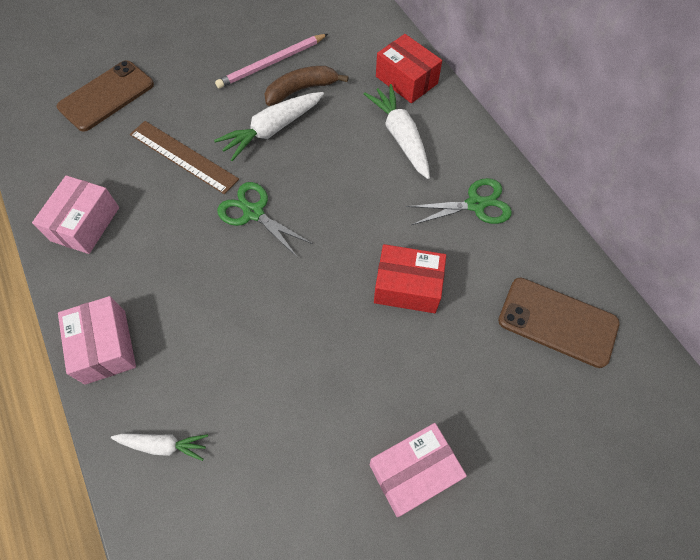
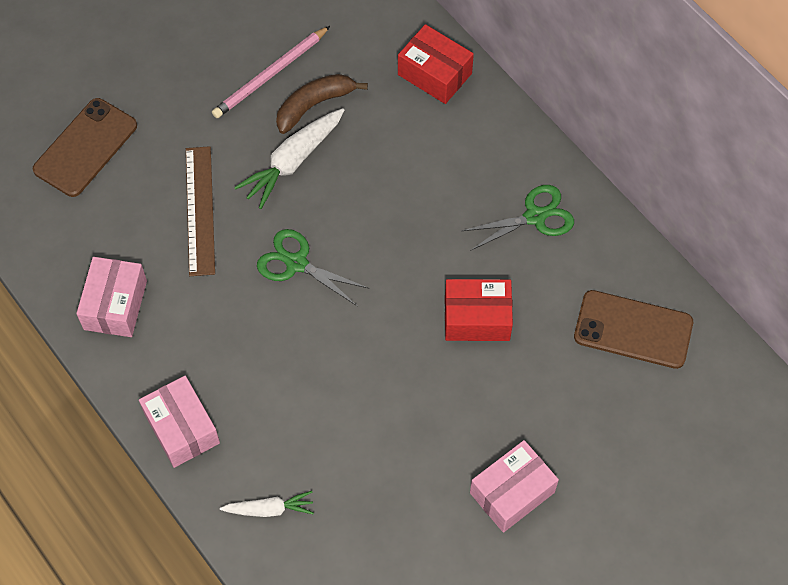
camera: 10 degrees left, 0 degrees up
brown ruler [130,121,239,194] -> brown ruler turned 60 degrees clockwise [186,146,215,276]
white carrot [364,84,430,179] -> none

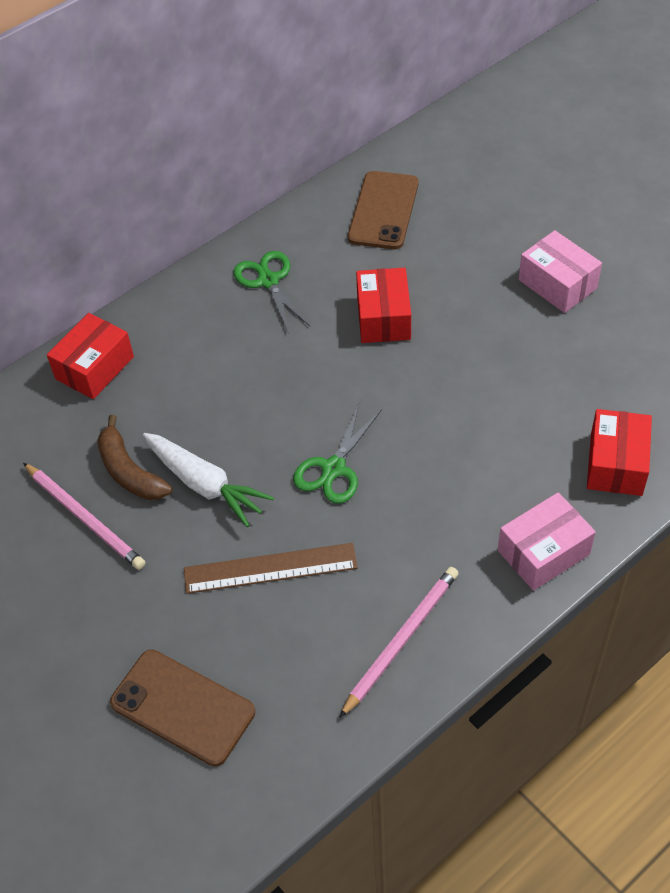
camera: 90 degrees left, 10 degrees down
pink box [76,257,147,337] -> pink pencil [339,567,459,718]
white carrot [220,491,314,517] -> red box [587,409,652,496]

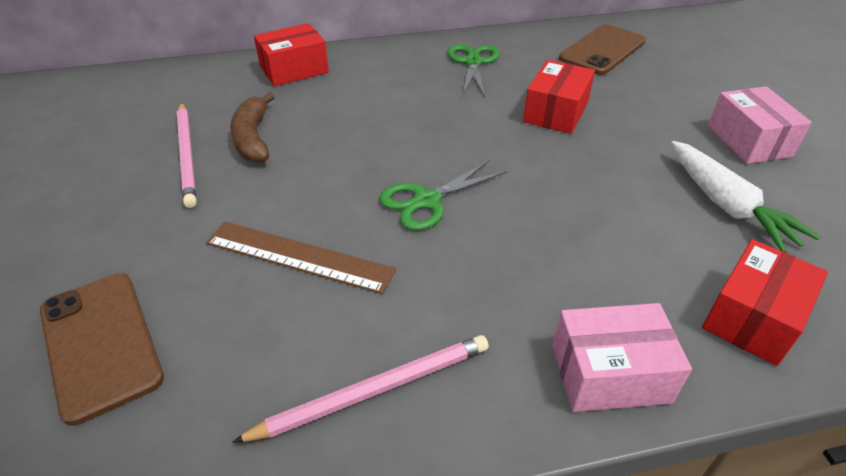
camera: 25 degrees right, 10 degrees down
white carrot [143,433,274,527] -> white carrot moved to [671,141,820,252]

